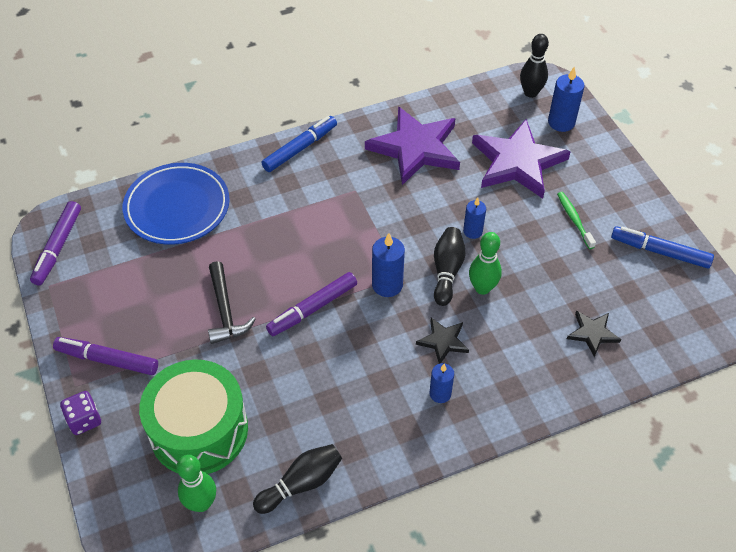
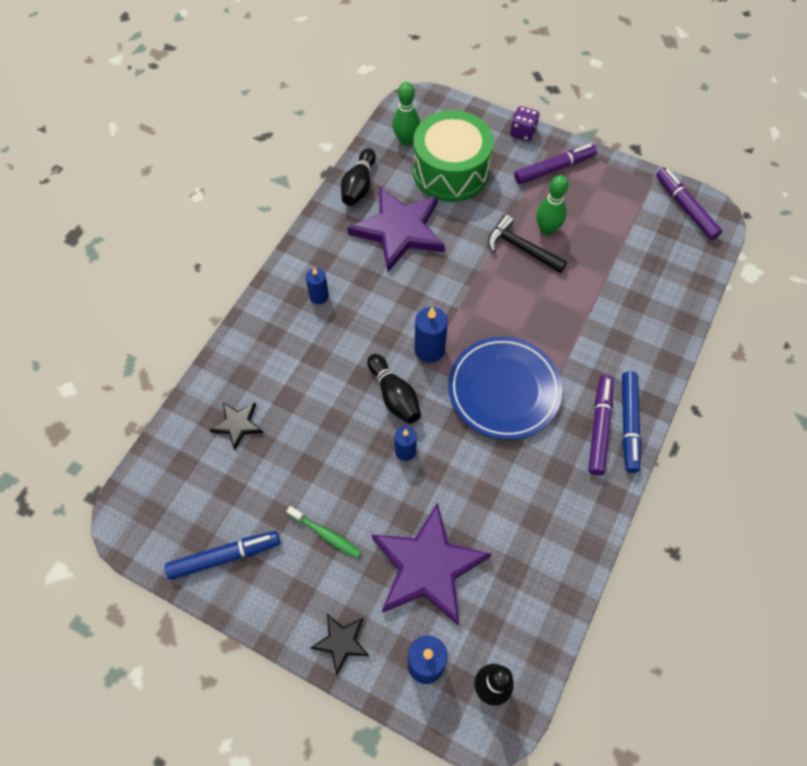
camera: 140 degrees right, 10 degrees up
blue plate [123,163,230,245] -> blue plate moved to [448,336,562,440]
purple marker [266,272,357,336] -> purple marker moved to [588,375,613,475]
purple star [365,106,460,185] -> purple star moved to [347,186,445,272]
black star [416,318,469,364] -> black star moved to [310,614,369,675]
green bowling pin [469,232,502,295] -> green bowling pin moved to [536,175,568,236]

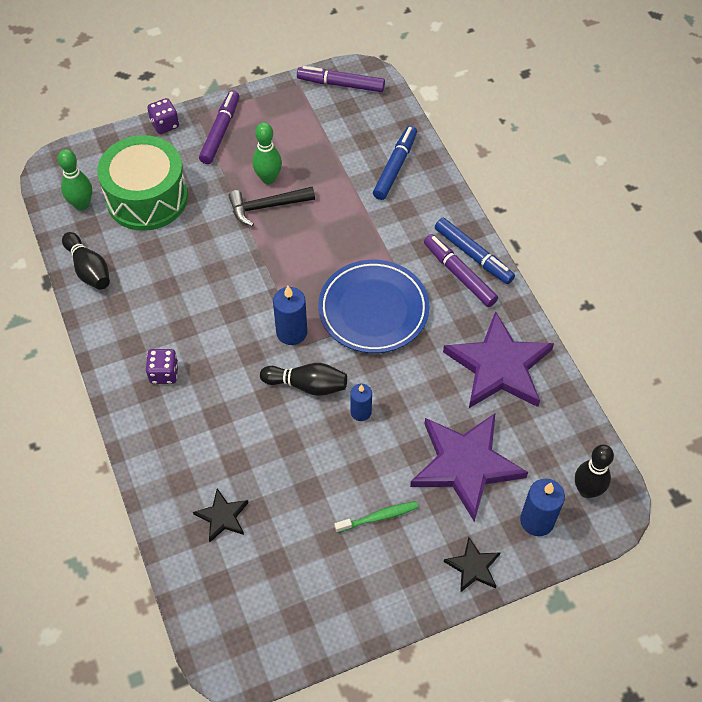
camera: 50 degrees left, 5 degrees down
blue marker [165,531,280,580] -> blue marker moved to [373,126,417,200]
blue candle [306,267,329,304] -> purple dice [146,349,179,384]
purple star [347,186,445,272] -> purple star moved to [443,311,554,408]

